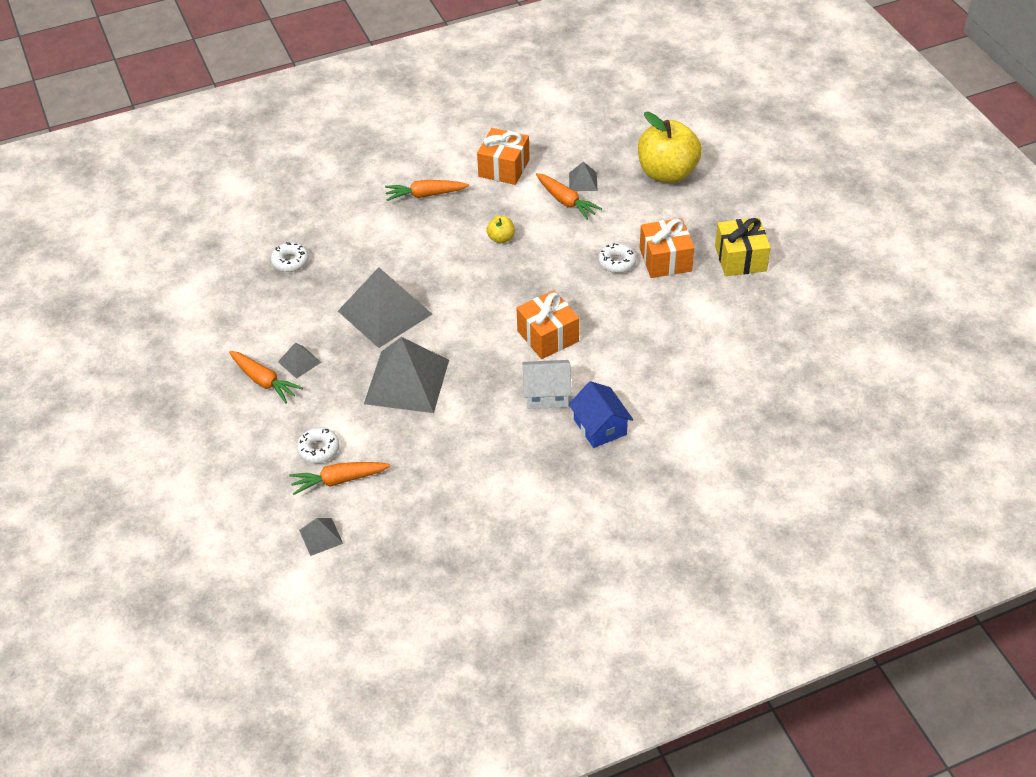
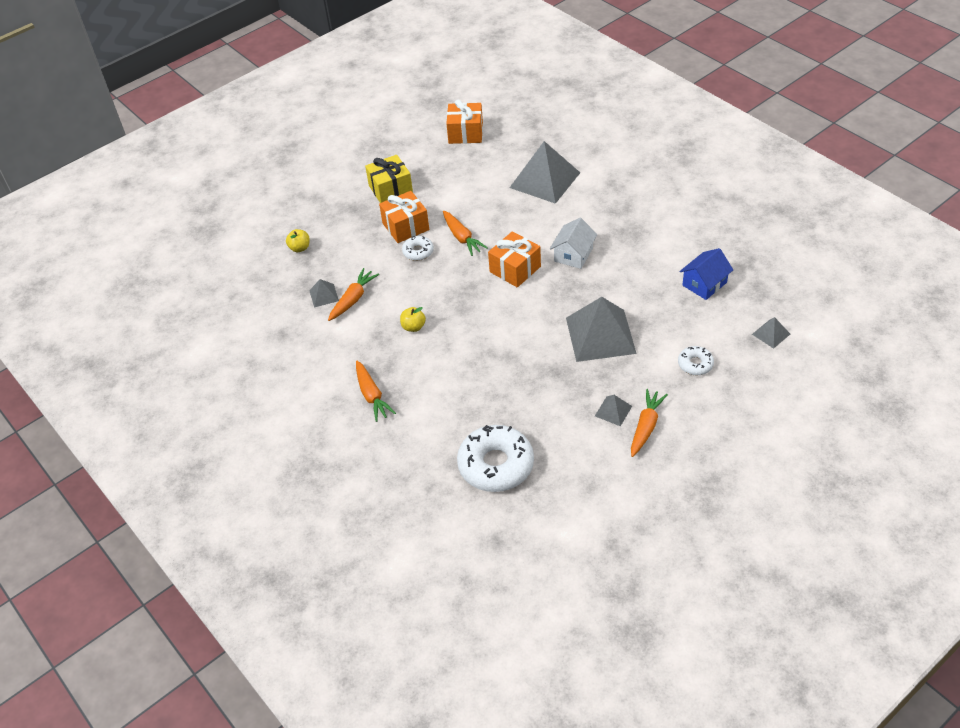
camera: 105 degrees left, 0 degrees up
white donut [271,242,309,272] -> white donut [457,425,534,492], size x2.03
orange carrot [289,462,390,495] -> orange carrot moved to [443,211,488,256]
grey pyramid [338,267,432,348] -> grey pyramid moved to [510,141,580,204]
orange gift [477,128,530,185] -> orange gift moved to [446,99,483,144]
white house [522,360,572,409] -> white house turned 45 degrees clockwise [550,218,598,269]
blue house [568,381,633,448] -> blue house moved to [679,248,733,300]
yellow apple [638,112,702,183] -> yellow apple [286,229,310,252], size x0.43

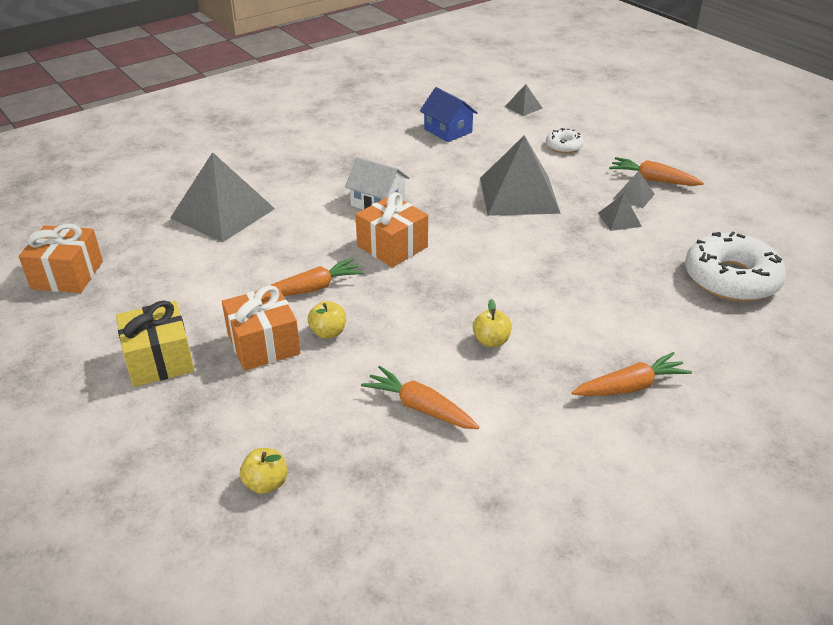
camera: 90 degrees left, 10 degrees down
grey pyramid [309,279,339,308] -> grey pyramid moved to [598,193,642,231]
white donut [402,236,434,261] -> yellow apple [308,301,346,339]

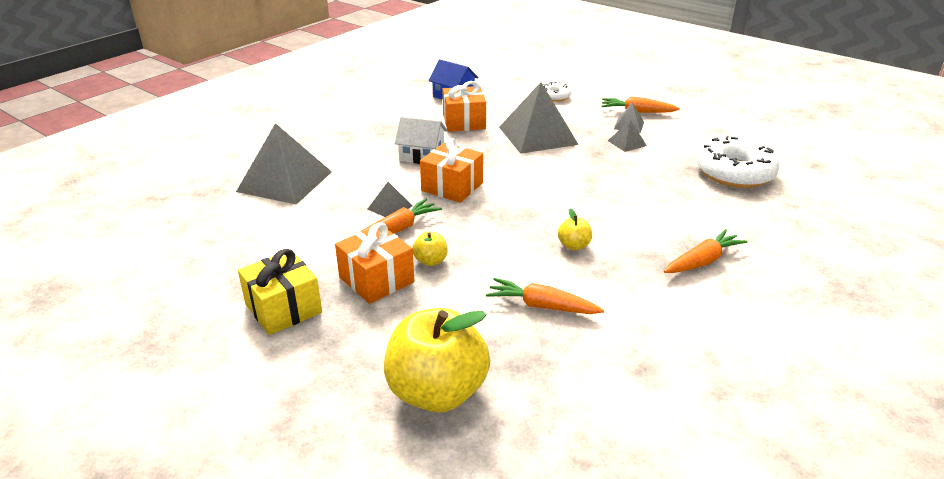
camera: 15 degrees left, 5 degrees down
orange gift [19,224,103,293] -> orange gift moved to [443,81,486,132]
yellow apple [240,448,287,494] -> yellow apple [384,308,490,412], size x2.33
grey pyramid [505,84,543,116] -> grey pyramid moved to [368,182,412,217]

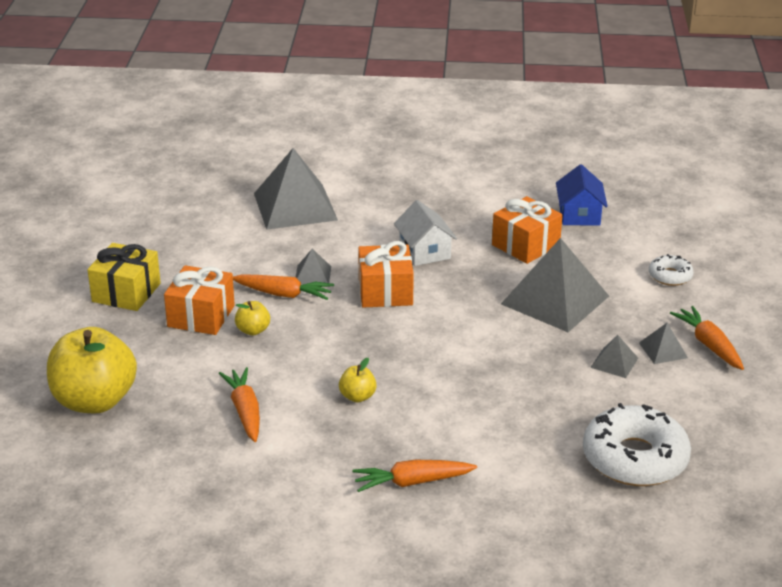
camera: 55 degrees right, 0 degrees up
orange carrot [664,229,748,273] -> orange carrot turned 150 degrees clockwise [352,460,477,492]

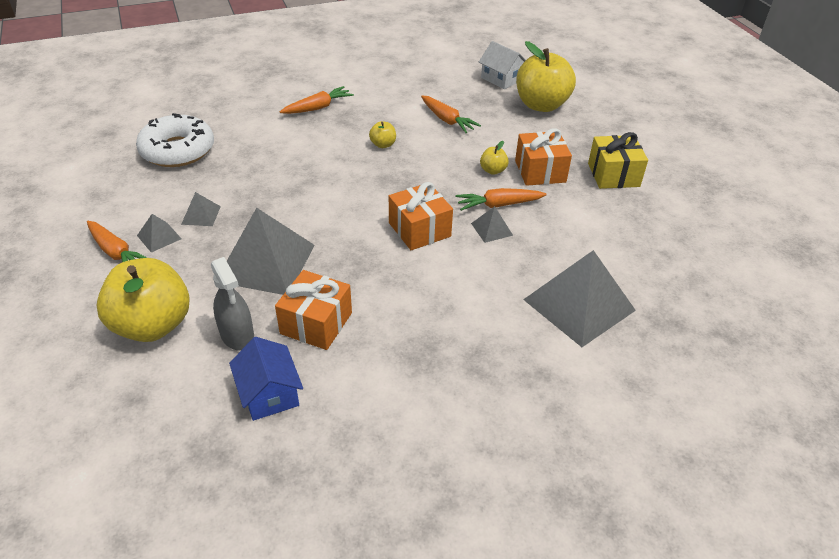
camera: 155 degrees right, 10 degrees up
white house [394,200,457,266] -> white house moved to [479,41,526,89]
white donut [649,254,694,286] -> yellow apple [96,258,190,342]
none -> grey spray bottle [211,257,254,351]

